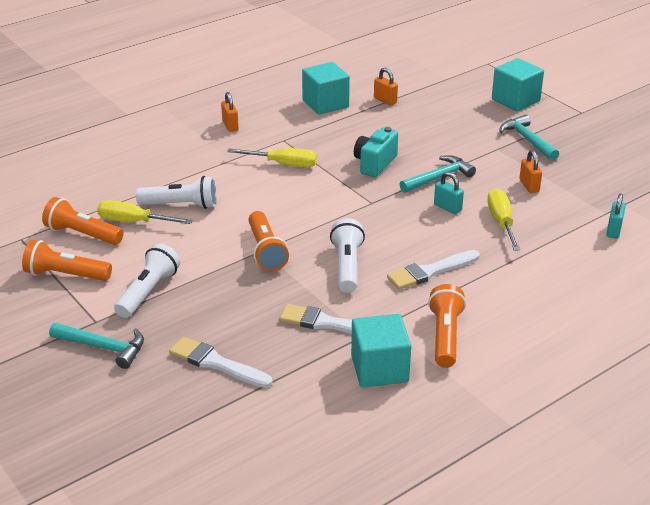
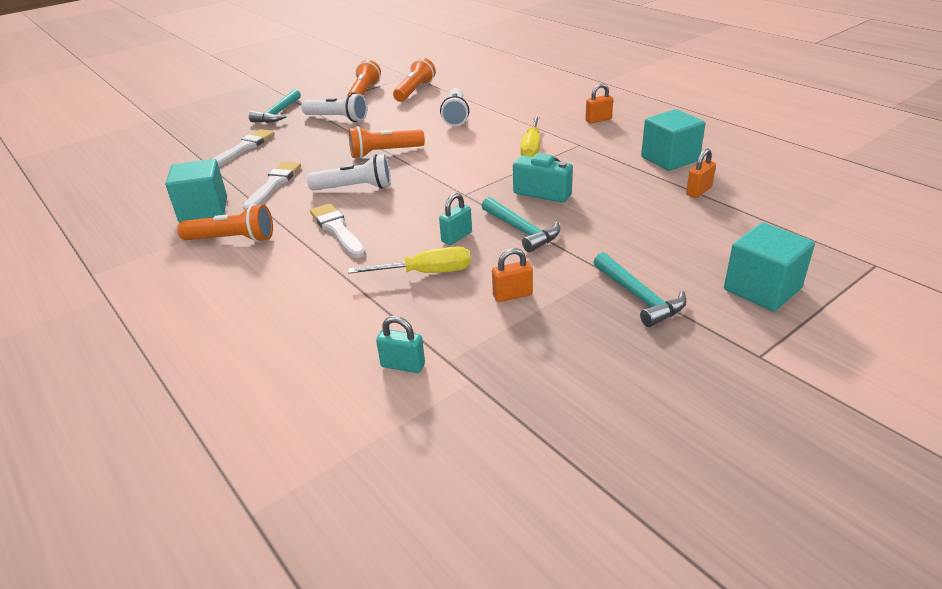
camera: 90 degrees right, 0 degrees up
yellow screwdriver [97,200,193,224] -> none
turquoise hammer [499,115,559,161] -> turquoise hammer turned 90 degrees clockwise [593,252,687,327]

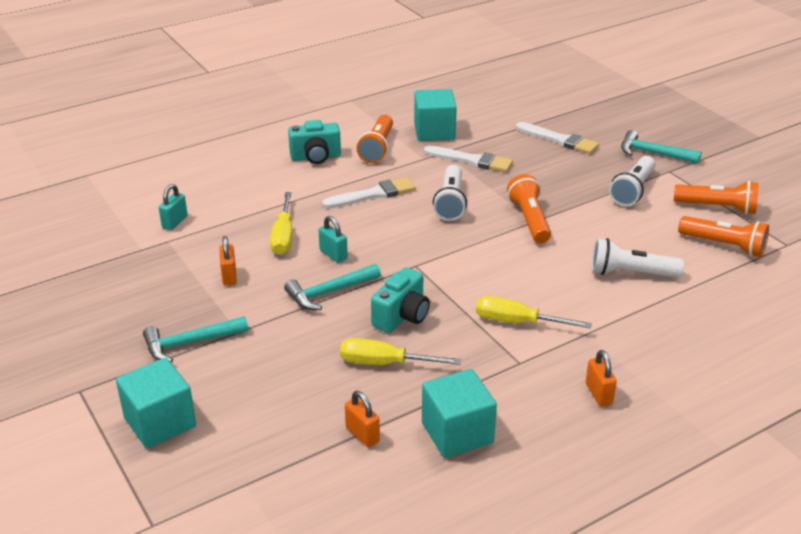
camera: 95 degrees right, 0 degrees up
none -> turquoise camera [288,120,341,164]
none -> yellow screwdriver [340,338,461,365]

